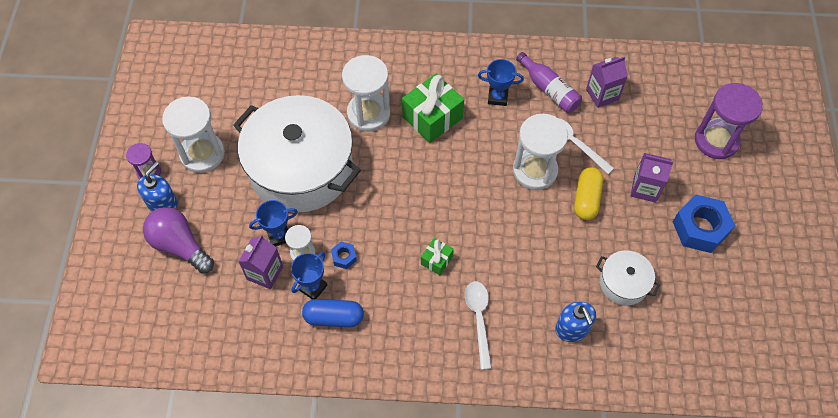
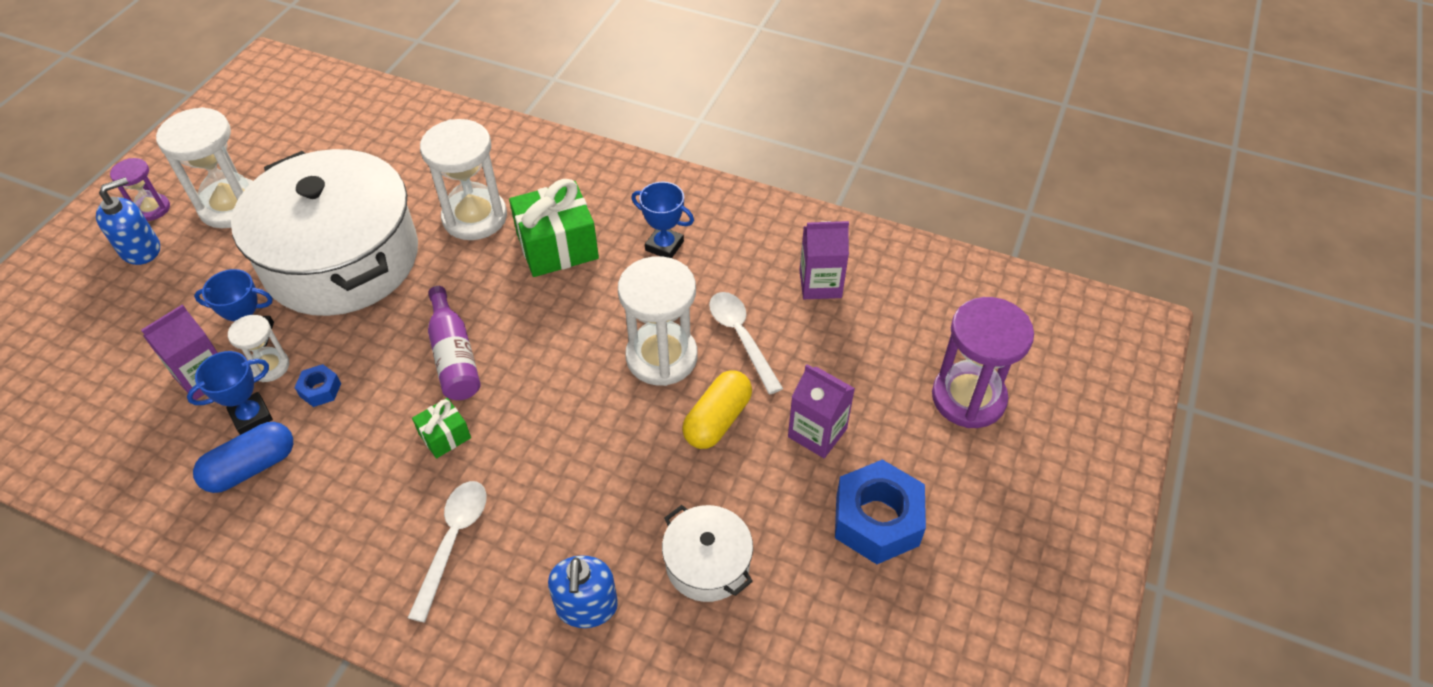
camera: 20 degrees right, 10 degrees down
purple light bulb [143,207,214,274] -> none
blue capsule [302,299,364,327] -> blue capsule turned 60 degrees counterclockwise [193,422,293,493]
purple bottle [516,52,582,113] -> purple bottle moved to [428,286,481,400]

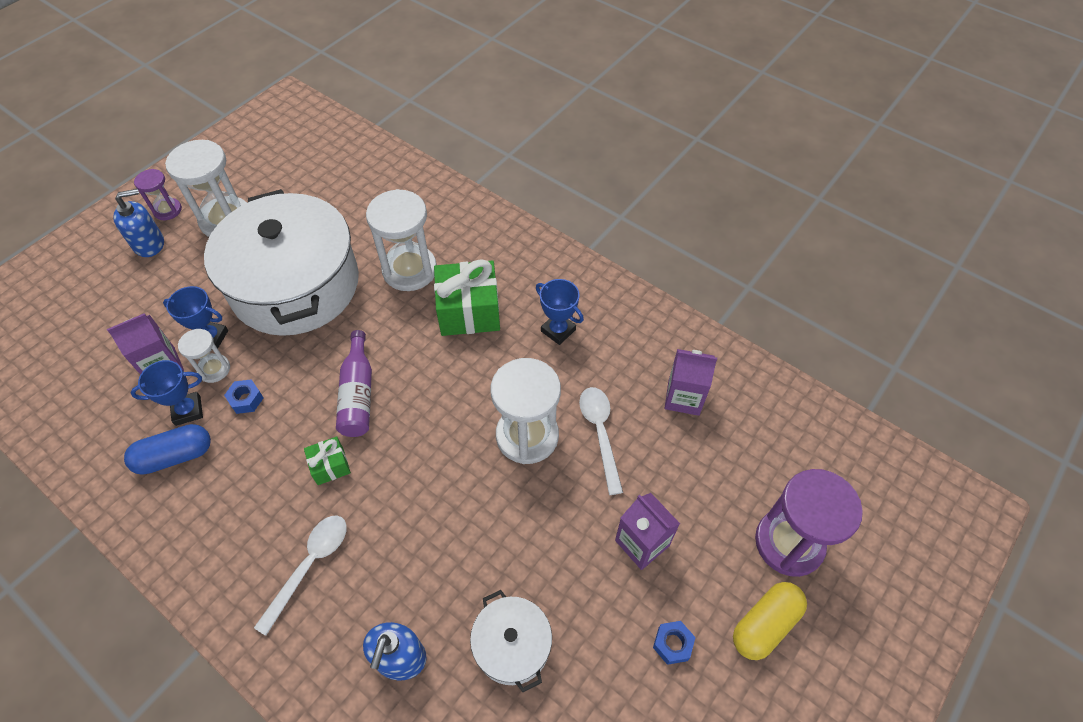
camera: 15 degrees right, 5 degrees up
yellow capsule [682,370,752,449] -> yellow capsule moved to [733,582,807,660]
blue nut [835,460,926,564] -> blue nut [653,621,696,665], size x0.47

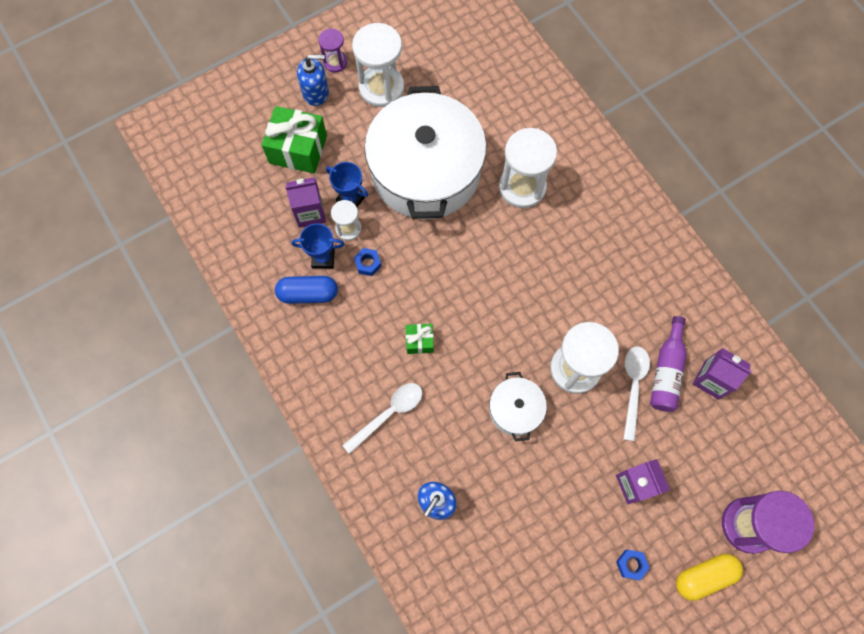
camera: 20 degrees right, 15 degrees up
purple bottle [336,330,372,437] -> purple bottle moved to [650,316,687,412]
green gift [434,259,500,336] -> green gift moved to [262,106,327,174]
white pot [470,590,552,692] -> white pot moved to [489,372,547,441]
blue trophy [536,279,584,345] -> none

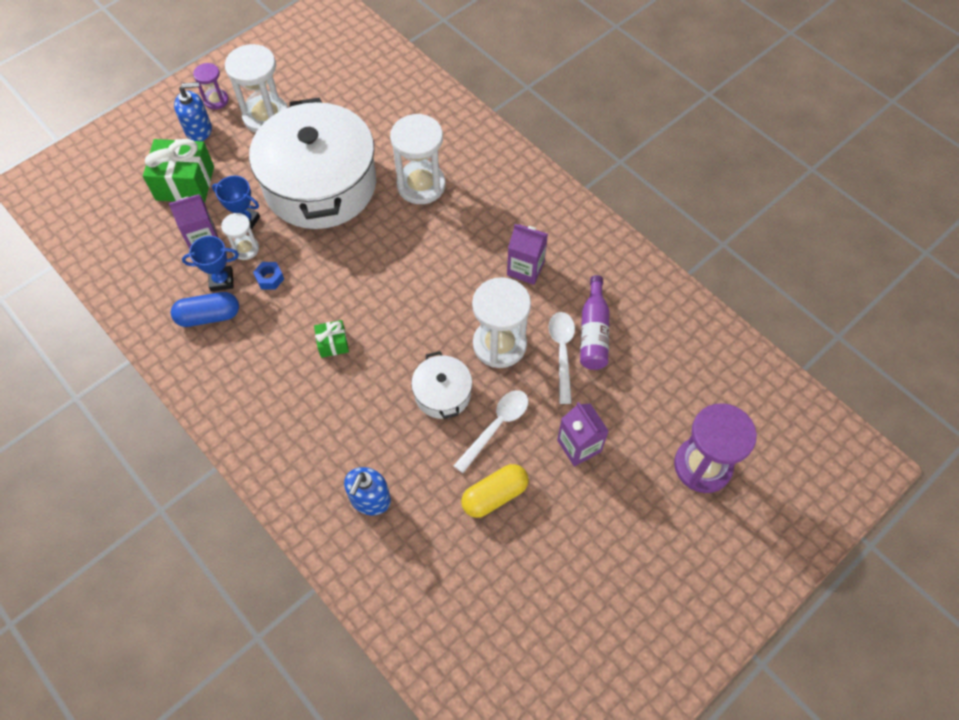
camera: 10 degrees left, 10 degrees down
white spoon [342,383,422,454] -> white spoon moved to [454,390,528,473]
blue nut [616,550,650,580] -> none
yellow capsule [676,553,743,601] -> yellow capsule moved to [461,464,529,518]
purple carton [693,348,752,400] -> purple carton moved to [507,224,548,285]

